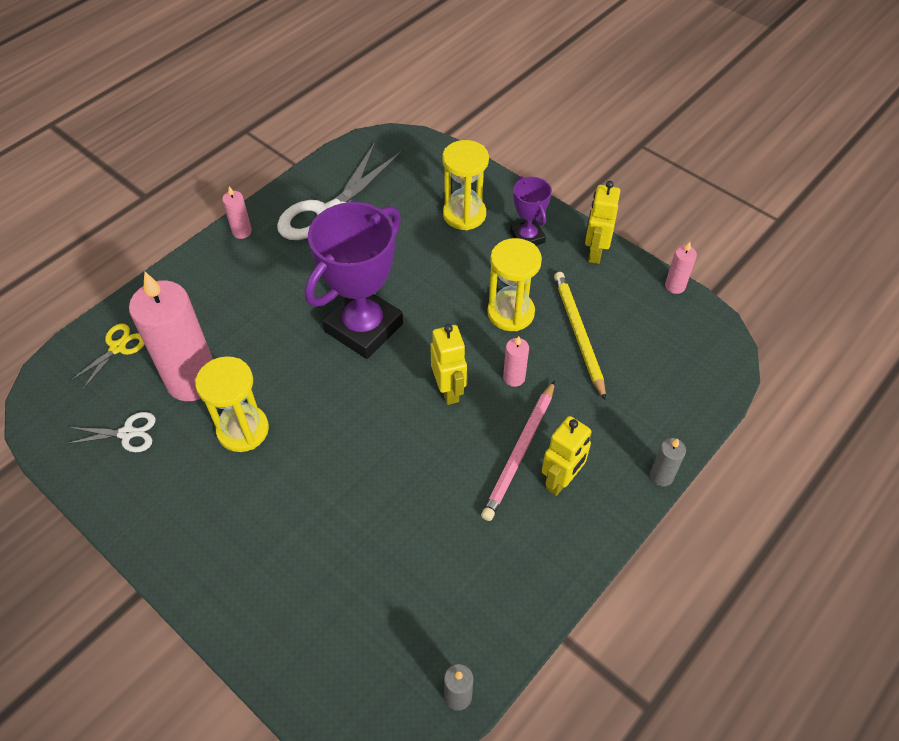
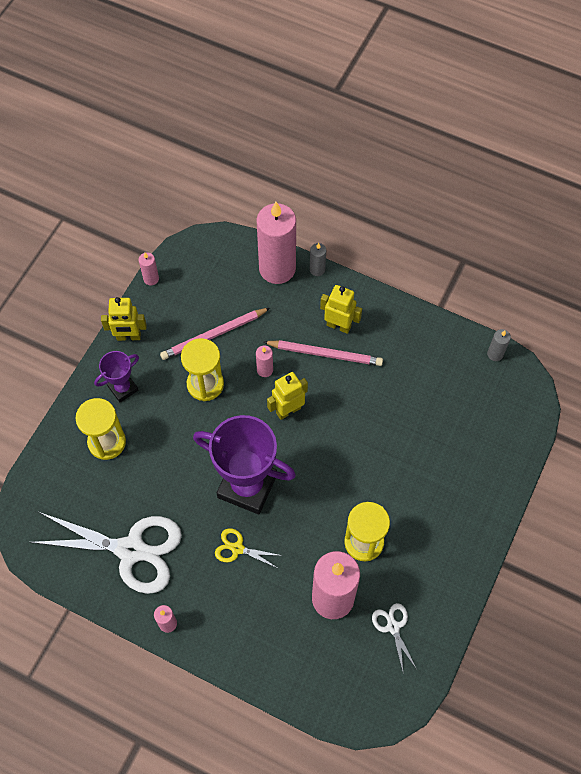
camera: 105 degrees left, 10 degrees up
yellow scissors [70,324,145,390] -> yellow scissors moved to [215,528,283,569]
yellow pencil [554,272,606,401] -> pink pencil [160,308,270,360]
none -> pink candle [256,202,296,284]

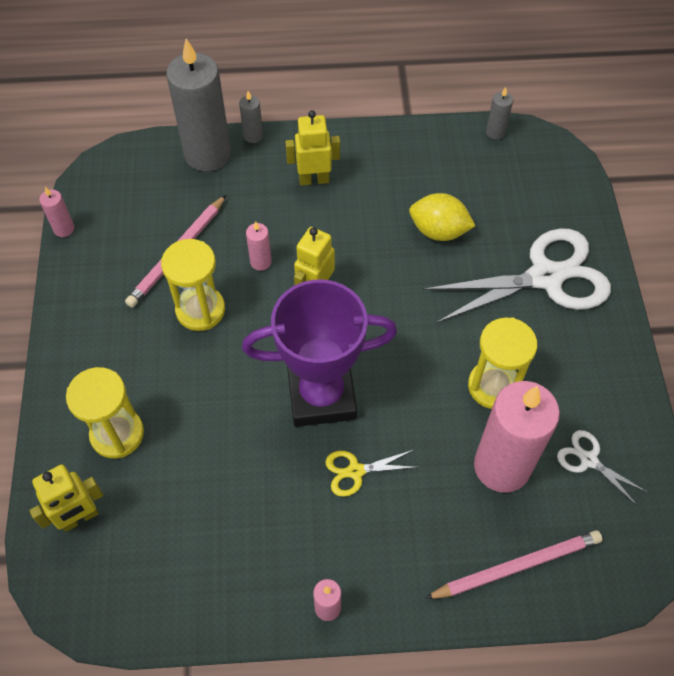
camera: 30 degrees left, 5 degrees down
white scissors [30,512,182,594] -> white scissors moved to [423,228,611,323]
purple trophy [94,351,139,402] -> none
yellow robot [101,297,147,341] -> yellow robot moved to [29,464,103,532]
pink candle [256,202,296,284] -> grey candle [166,38,231,171]
pink pencil [264,340,383,366] -> pink pencil moved to [424,530,603,599]
none -> yellow lemon [409,193,475,241]

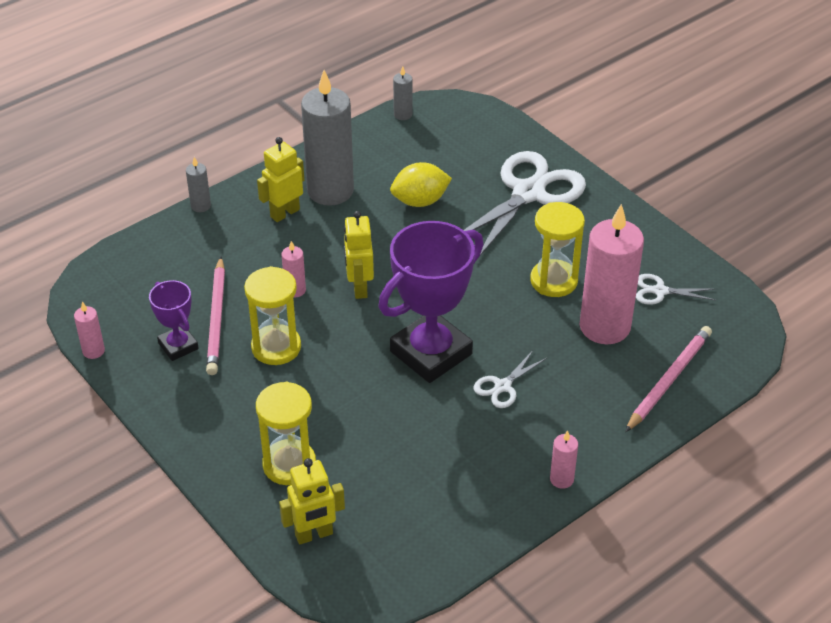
camera: 35 degrees left, 15 degrees down
yellow robot [29,464,103,532] -> yellow robot turned 45 degrees clockwise [279,458,345,544]
grey candle [166,38,231,171] -> grey candle moved to [301,70,354,206]
yellow scissors [325,450,417,497] -> white scissors [474,350,547,408]
none -> purple trophy [149,280,199,361]

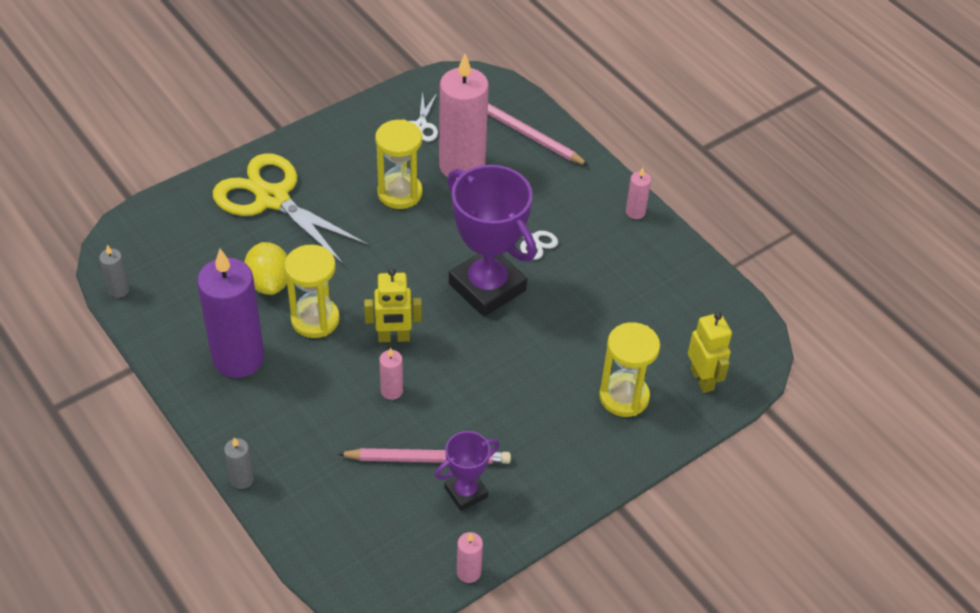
camera: 90 degrees left, 5 degrees up
yellow hourglass [244,266,301,365] -> yellow hourglass moved to [284,245,340,338]
yellow robot [257,137,304,222] -> none
grey candle [301,70,354,206] -> purple candle [197,249,264,378]
white scissors [464,151,586,257] -> yellow scissors [213,153,369,264]

